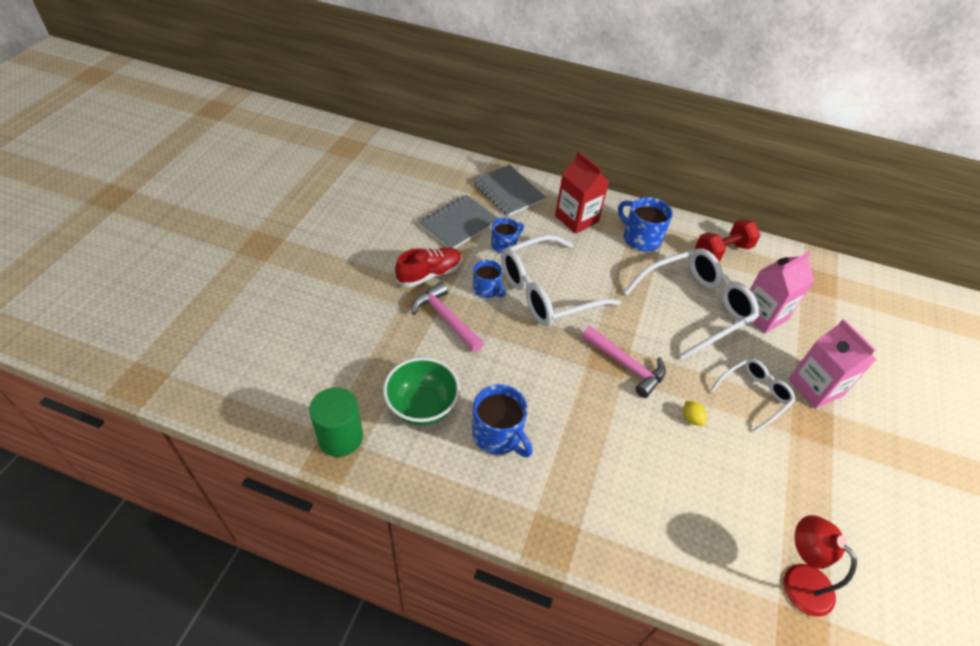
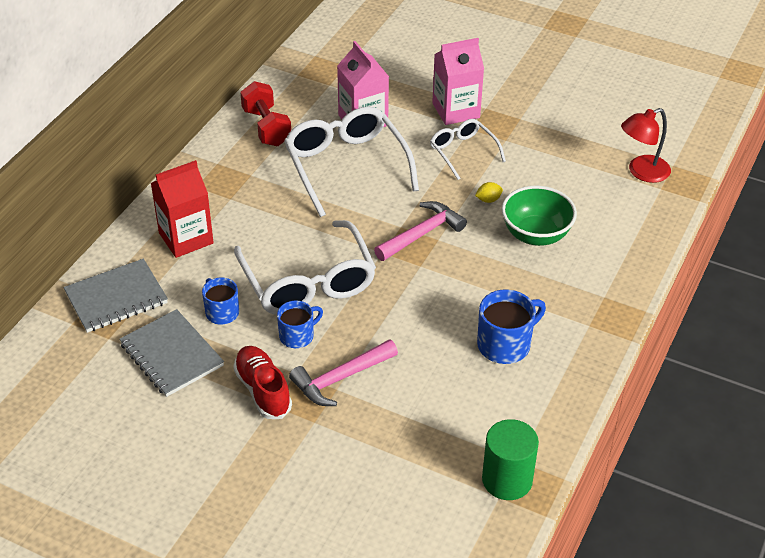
camera: 80 degrees left, 5 degrees down
green bowl [383,357,460,425] -> green bowl moved to [502,186,577,246]
blue mug [618,197,673,252] -> none

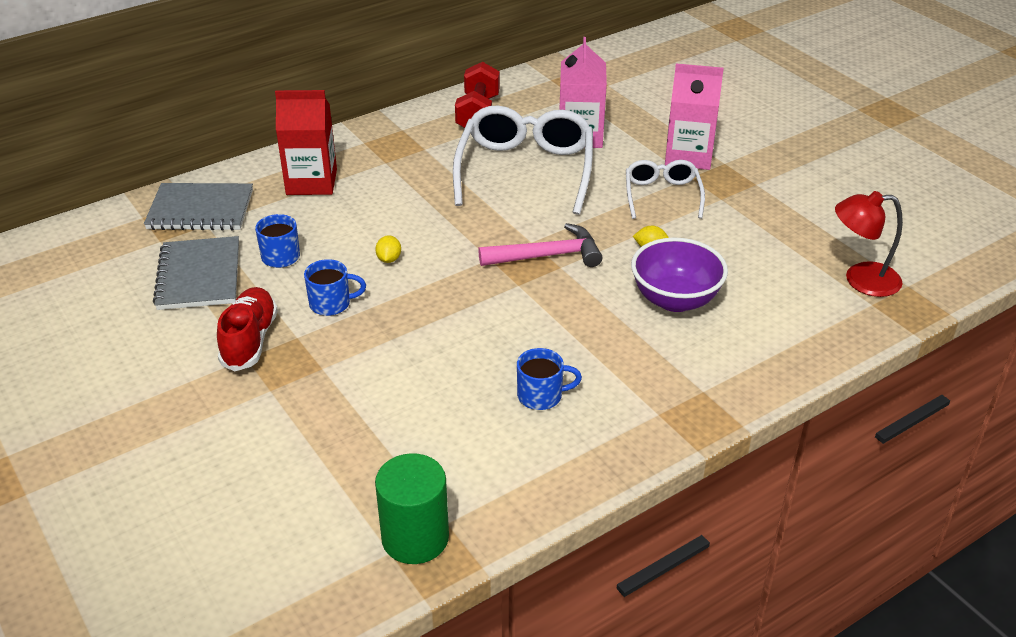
camera: 30 degrees right, 5 degrees down
white glasses [234,220,376,315] -> yellow lemon [375,235,401,263]
pink hammer [289,339,398,406] -> none
blue mug [477,290,546,364] -> blue mug [517,348,582,410], size x0.65
green bowl [502,186,577,246] -> purple bowl [631,238,728,312]

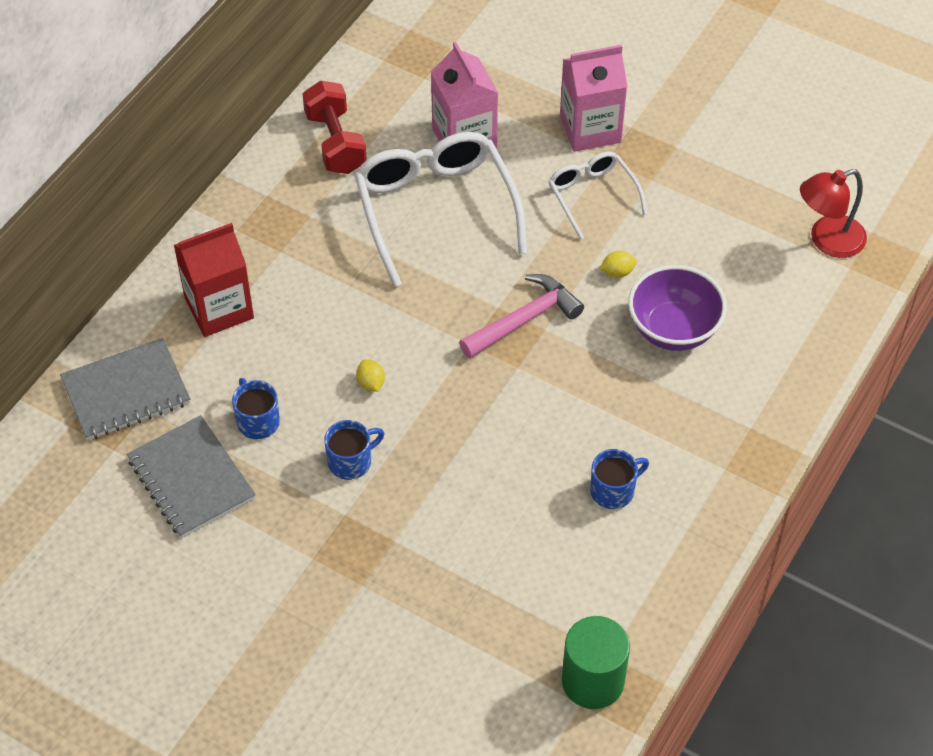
camera: 25 degrees left, 15 degrees up
red shoe [217,287,278,371] -> none

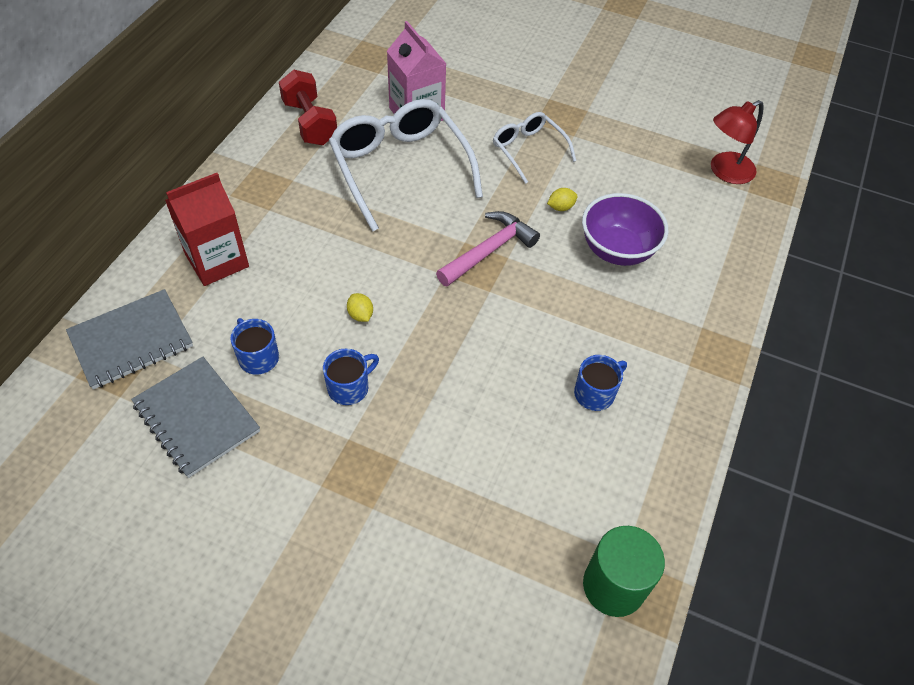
camera: 10 degrees left, 0 degrees up
pink carton [560,45,627,152] -> none

